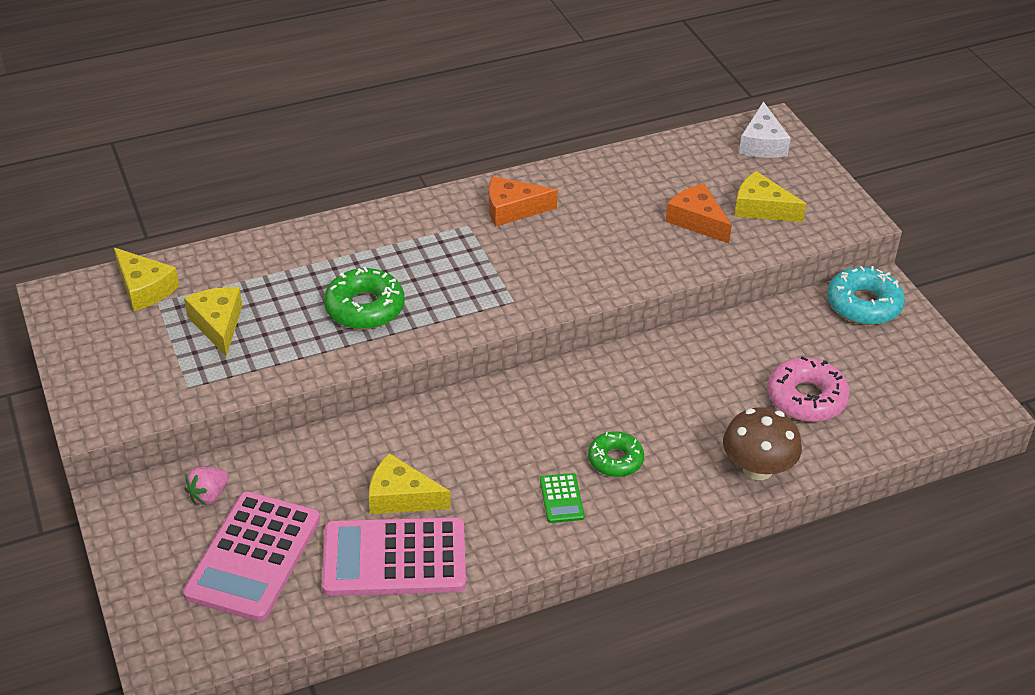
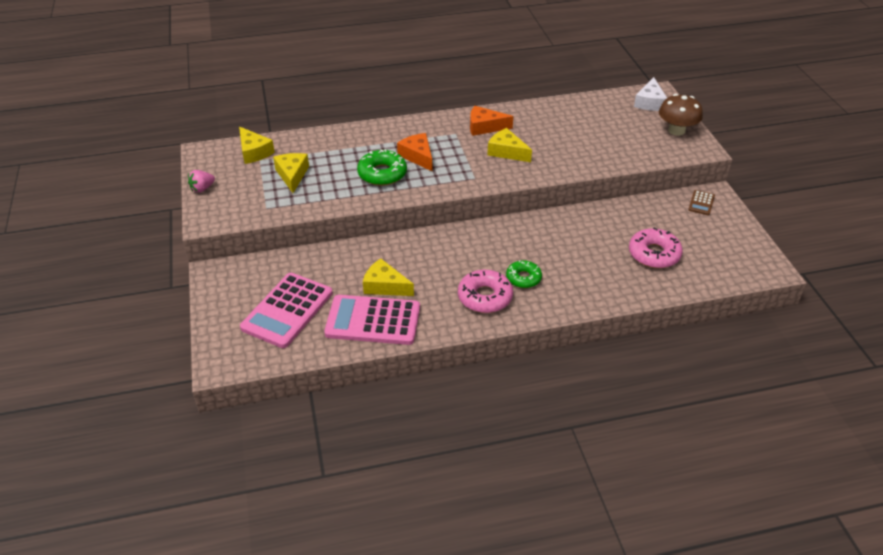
camera: 10 degrees right, 0 degrees up
pink strawberry [185,467,228,505] -> pink strawberry moved to [188,170,215,193]
green calculator [540,473,585,523] -> pink donut [458,270,513,313]
orange cheese [665,184,732,243] -> orange cheese moved to [397,133,432,171]
brown mushroom [723,407,802,480] -> brown mushroom moved to [659,94,703,136]
yellow cheese [734,171,807,222] -> yellow cheese moved to [487,128,532,162]
turquoise donut [827,266,905,325] -> brown calculator [688,190,715,215]

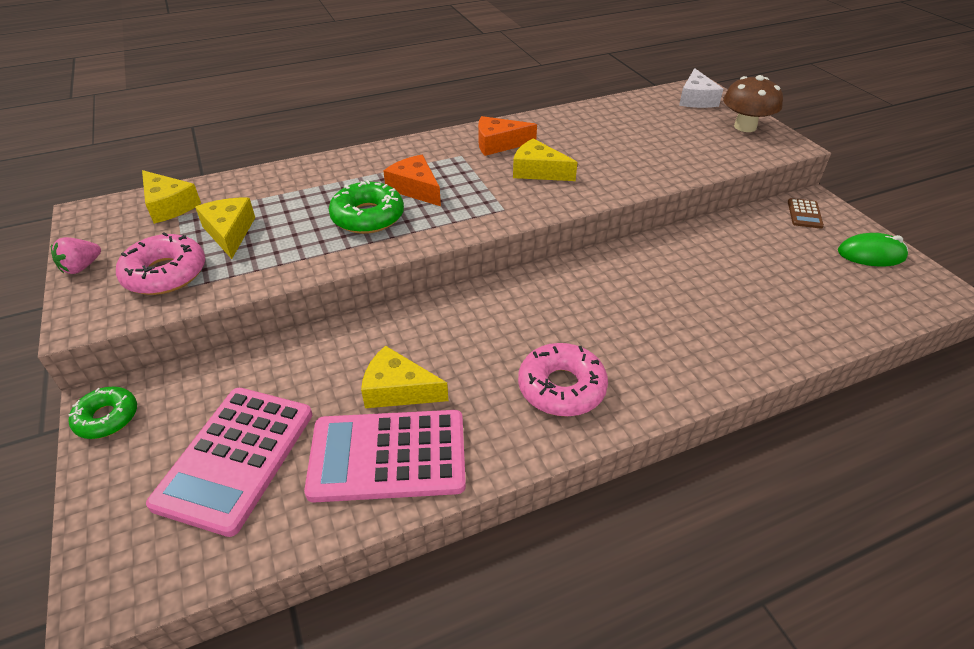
camera: 10 degrees left, 0 degrees up
green donut [506,260,542,288] -> green donut moved to [69,386,137,439]
pink donut [629,227,683,268] -> pink donut moved to [116,232,205,295]
none -> green mouse [838,233,908,266]

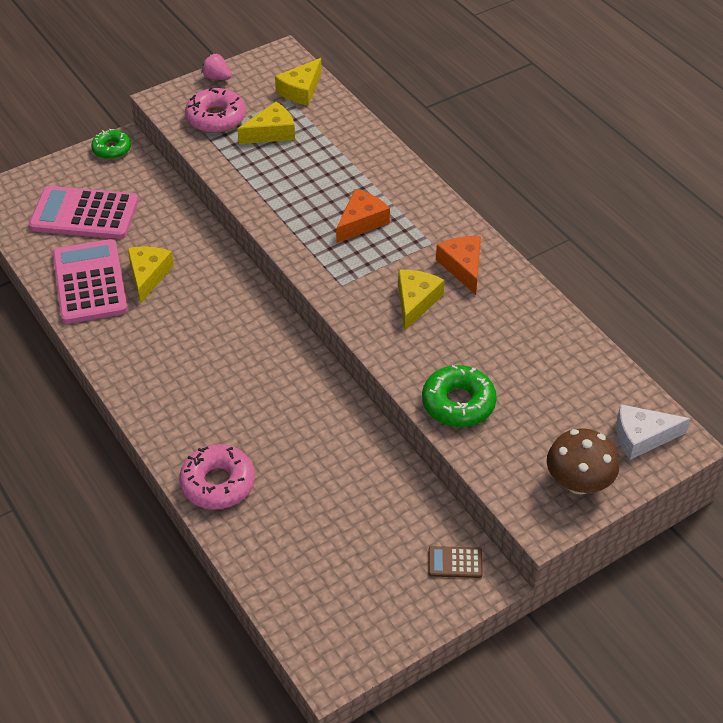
camera: 80 degrees right, 5 degrees up
green donut [329,180,404,234] -> green donut moved to [422,365,497,427]
pink donut [518,343,608,417] -> pink donut moved to [179,444,255,509]
green mouse [838,233,908,266] -> none

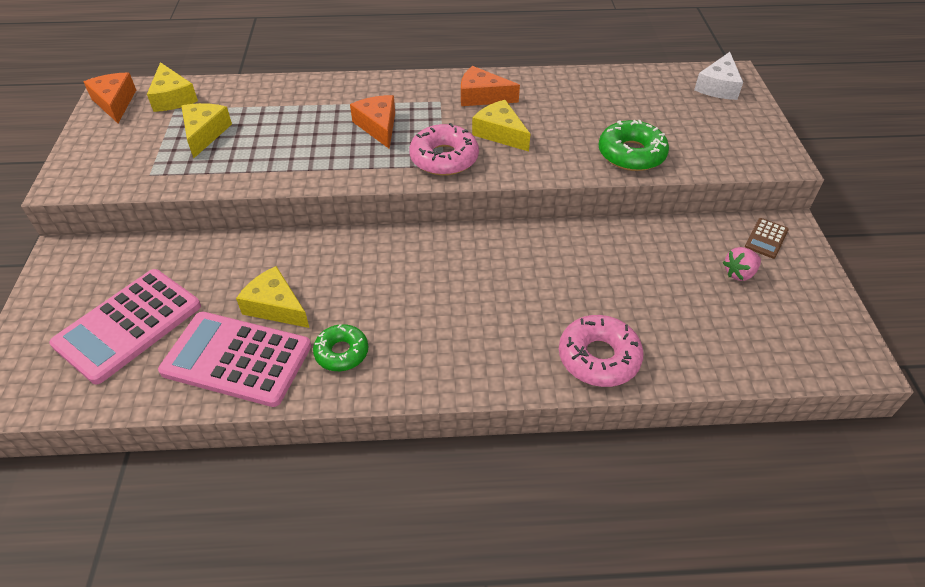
camera: 60 degrees left, 0 degrees up
green donut [91,129,131,159] -> green donut moved to [313,324,368,371]
pink donut [185,87,246,133] -> pink donut moved to [409,123,479,176]
pink strawberry [201,54,232,80] -> pink strawberry moved to [723,247,761,281]
brown mushroom [547,428,619,494] -> none
none -> orange cheese [84,72,136,123]

